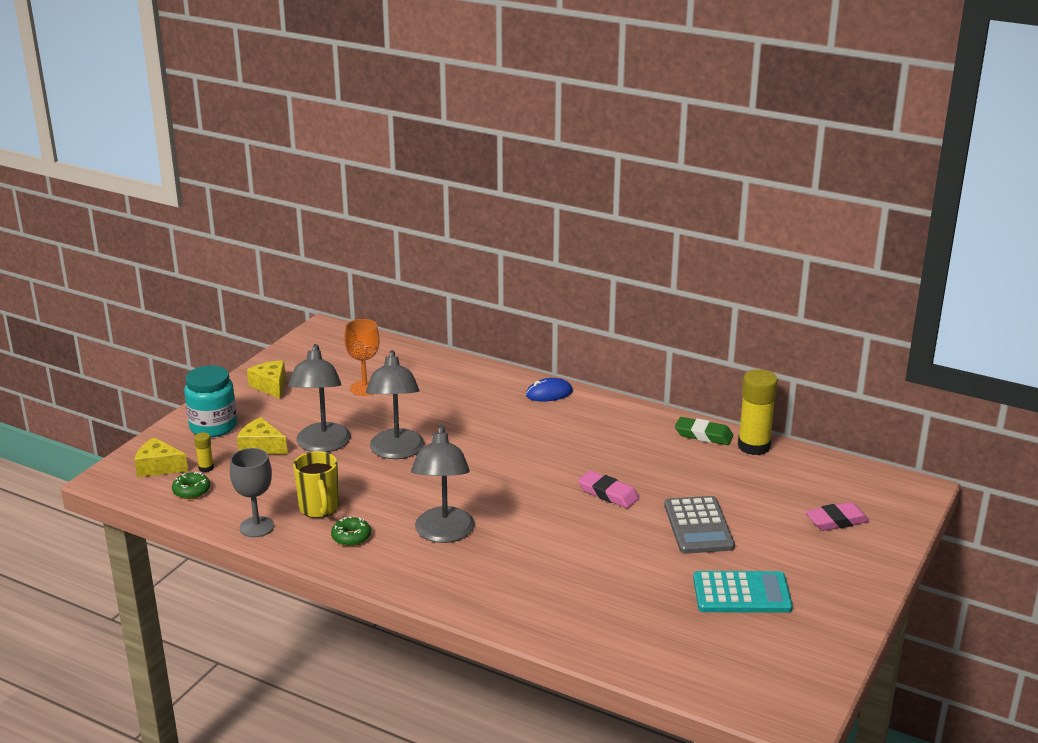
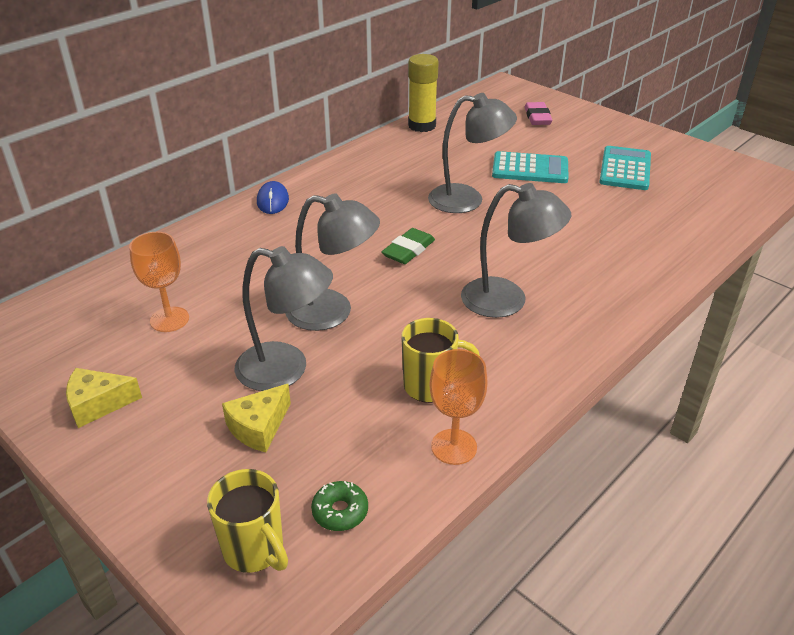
camera: 75 degrees left, 10 degrees up
yellow cheese [135,437,188,477] -> yellow mug [207,469,288,573]
turquoise jar [184,365,237,437] -> none
yellow glue stick [194,433,214,472] -> none
grey goblet [230,448,274,537] -> orange goblet [429,349,488,465]
green donut [331,516,371,546] -> none
pink eraser [578,471,639,508] -> grey lamp [428,93,517,213]
grey calculator [664,496,735,554] -> turquoise calculator [492,151,569,183]
green eraser [675,417,733,445] -> green eraser moved to [382,228,435,264]

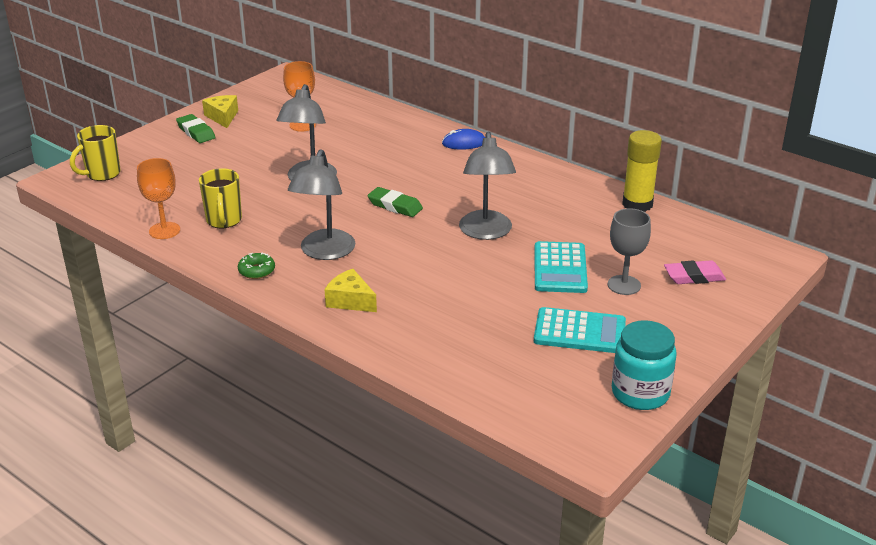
camera: 85 degrees right, 5 degrees down
yellow cheese [222,384,291,452] -> yellow cheese moved to [325,269,377,312]
grey lamp [235,246,333,391] -> none
green donut [311,481,368,531] -> green donut moved to [238,252,275,279]
none -> green eraser [176,114,216,143]
none -> grey goblet [608,208,651,295]
none -> turquoise jar [612,320,677,410]

